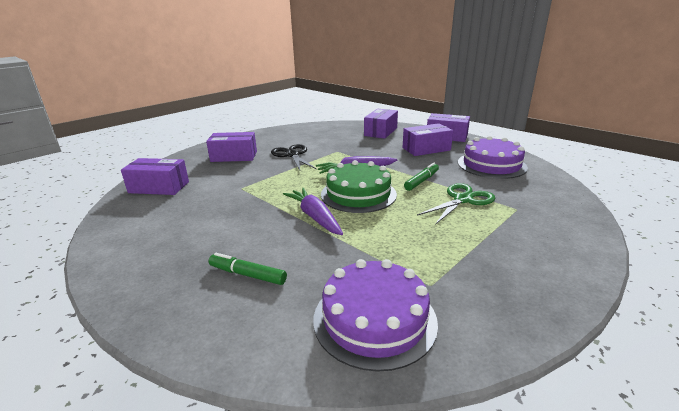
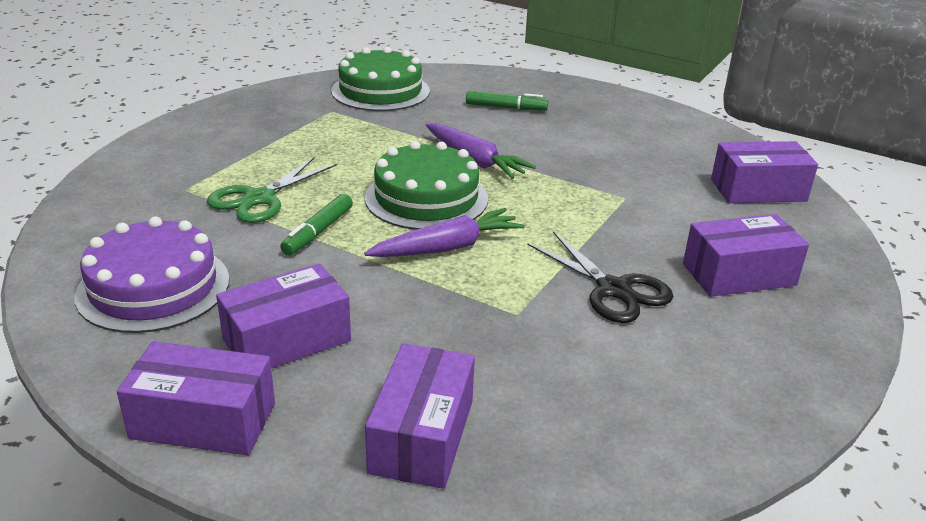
camera: 165 degrees right, 5 degrees up
purple cake [313,259,438,372] -> green cake [331,47,430,111]

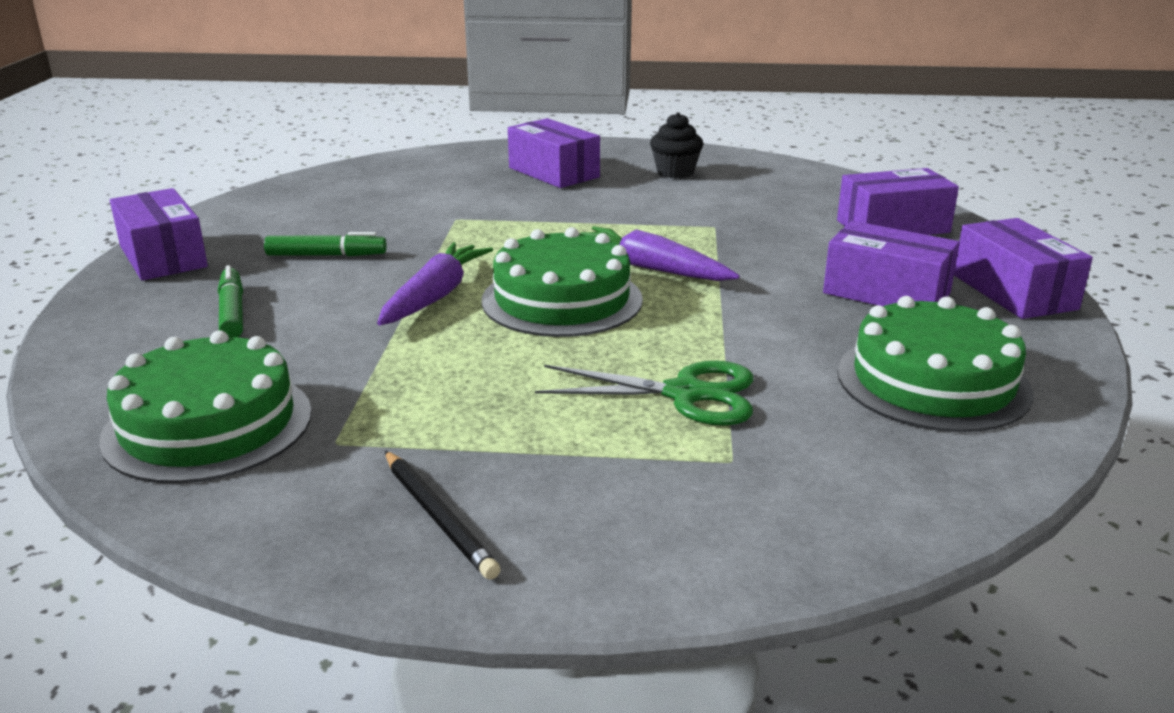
camera: 115 degrees left, 5 degrees down
purple cake [74,217,229,333] -> green cake [838,296,1034,432]
green marker [280,194,353,255] -> green marker moved to [264,232,387,256]
black scissors [527,231,674,323] -> none
purple box [711,141,818,203] -> purple box moved to [110,188,208,281]
none -> black pencil [385,451,501,580]
none -> black cupcake [650,112,703,178]

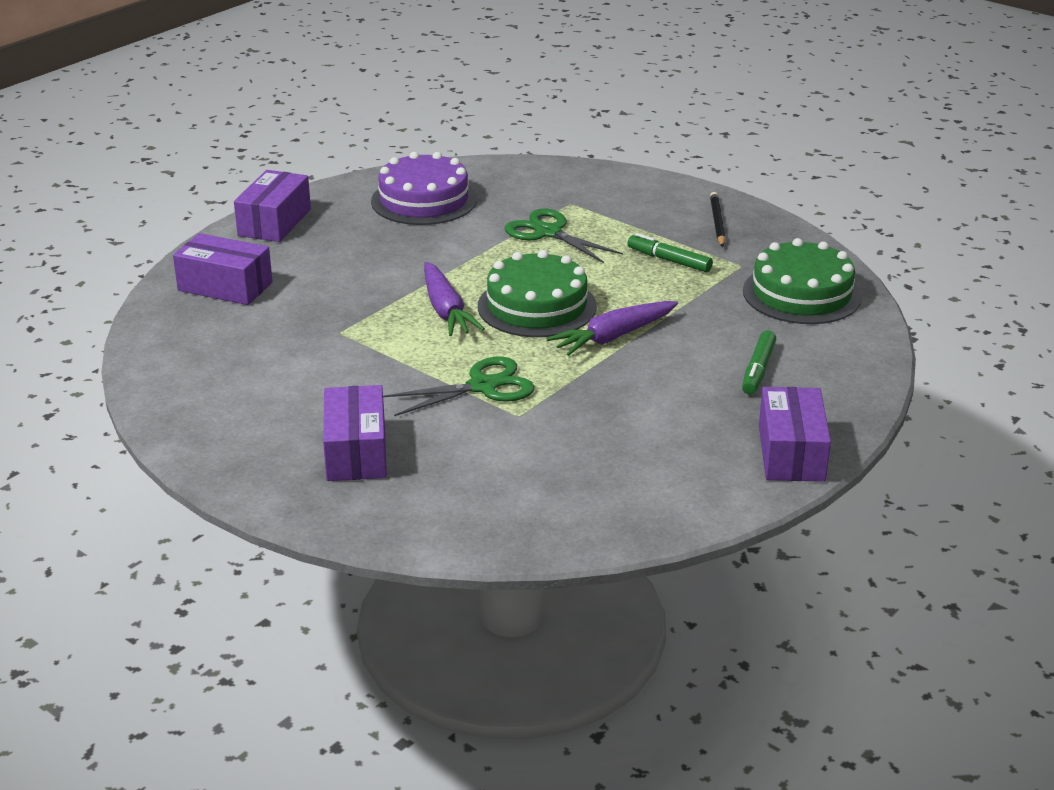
camera: 145 degrees left, 5 degrees up
green marker [264,232,387,256] -> green marker moved to [628,233,713,272]
black cupcake [650,112,703,178] -> none
purple box [823,221,960,306] -> none
green cake [838,296,1034,432] -> purple cake [371,152,477,225]
none -> green scissors [383,356,535,416]

